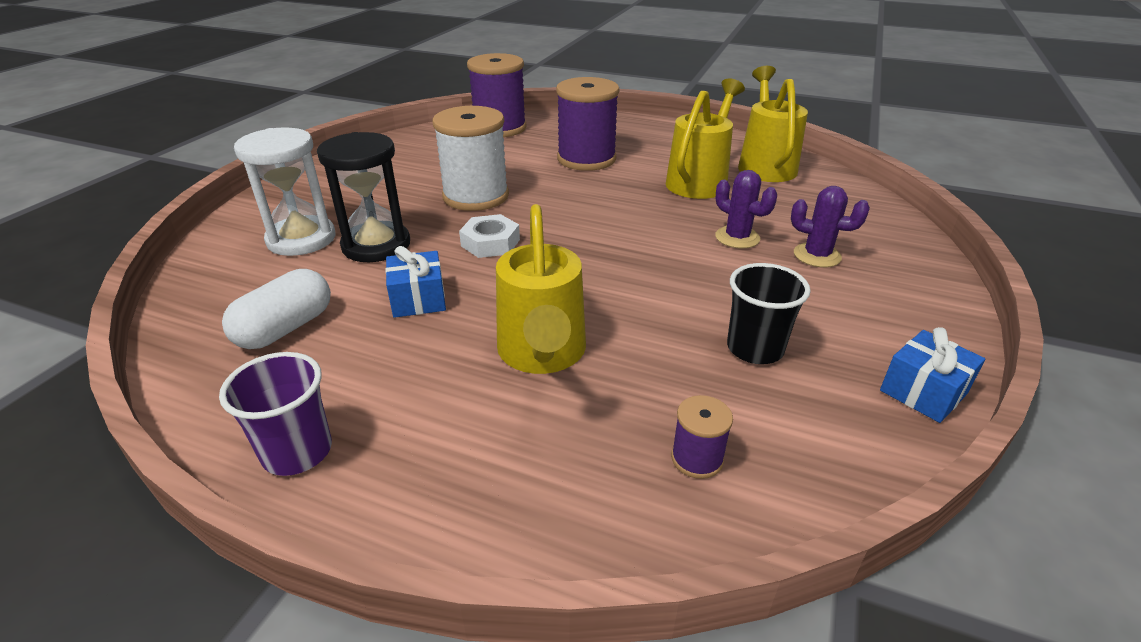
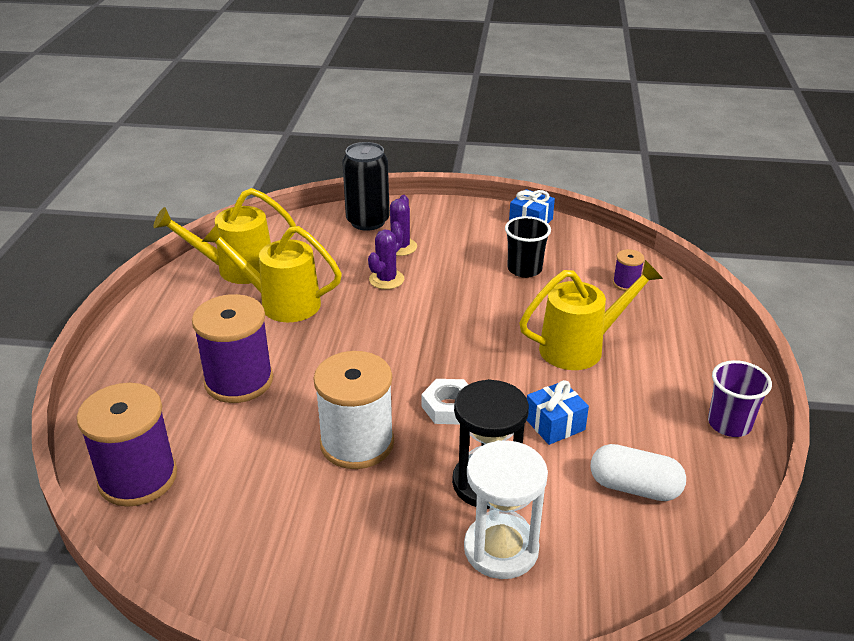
camera: 105 degrees left, 0 degrees up
none -> black can [342,142,390,231]

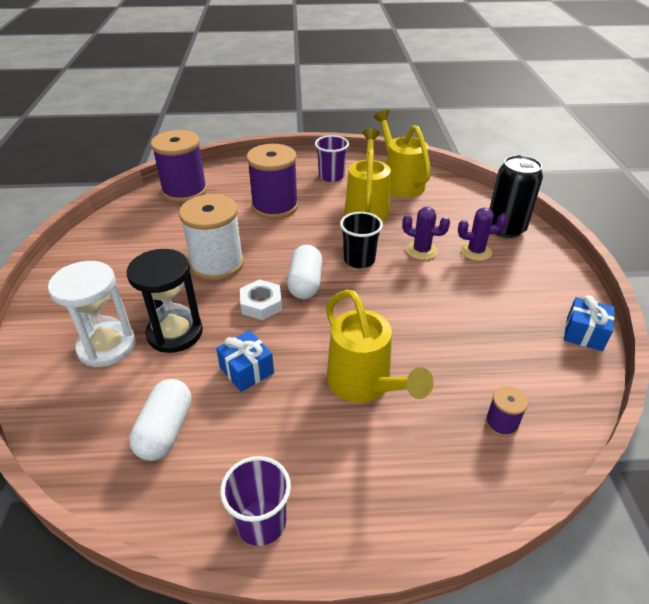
camera: 80 degrees right, 5 degrees up
black cup [505,216,551,278] -> black cup moved to [340,212,383,268]
none -> white capsule [287,245,322,299]
none -> purple cup [315,135,349,182]

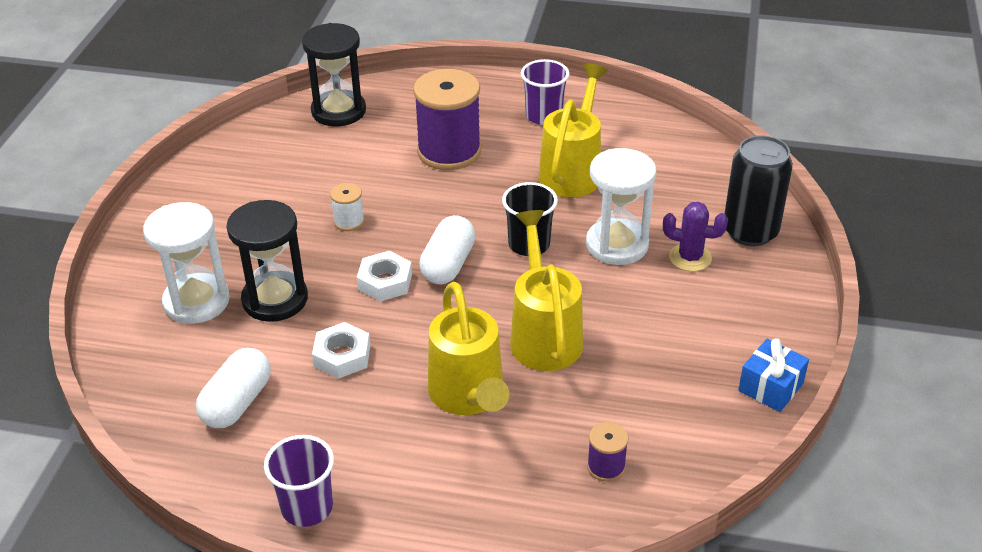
camera: 15 degrees right, 0 degrees up
purple spool [151,130,207,202] -> black hourglass [302,23,366,126]
white spool [179,194,244,281] -> white spool [330,183,365,231], size x0.45
blue gift [216,330,274,392] -> white nut [312,322,370,379]
yellow watering can [373,110,431,197] -> yellow watering can moved to [510,210,583,371]
purple cactus [402,207,450,260] -> white hourglass [586,148,656,265]

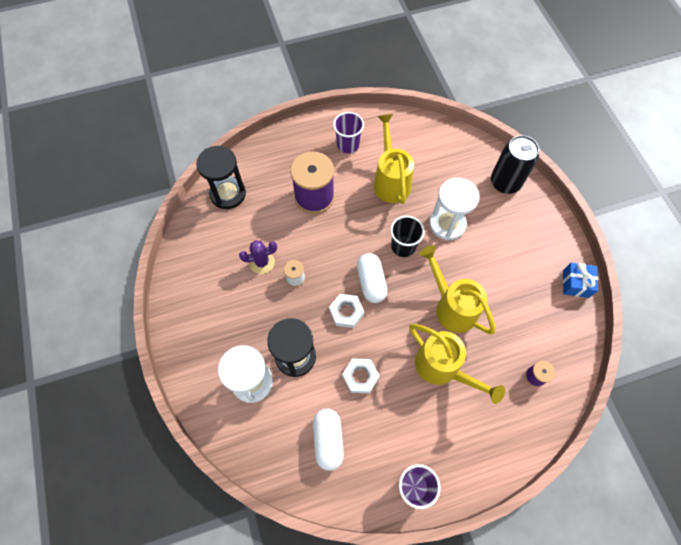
camera: 30 degrees left, 25 degrees up
purple cactus [663,202,728,271] -> purple cactus moved to [239,240,277,274]

